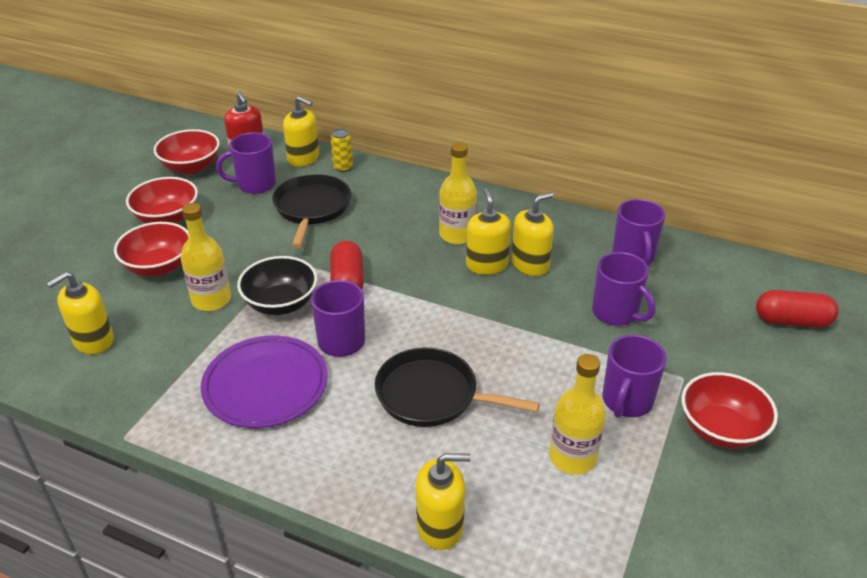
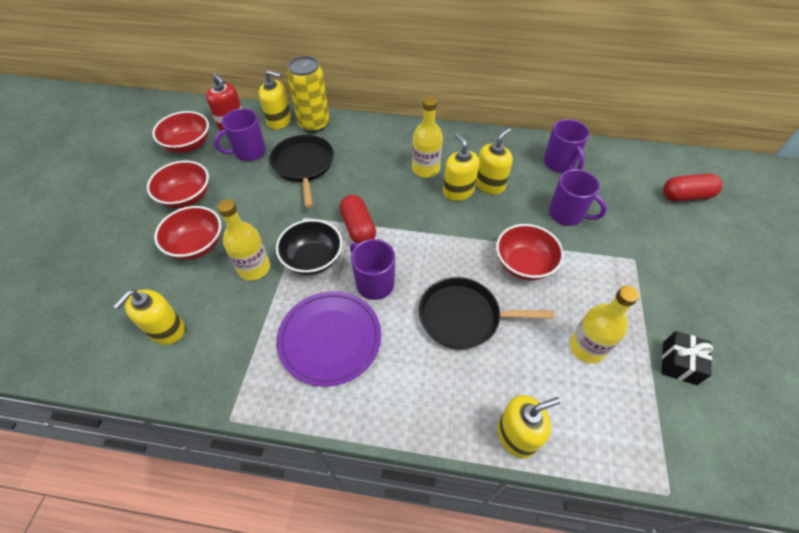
camera: 15 degrees left, 15 degrees up
yellow can [331,128,353,172] -> yellow can [287,56,330,133], size x2.02
purple mug [602,335,667,418] -> none
red bowl [681,372,778,449] -> red bowl moved to [496,224,564,280]
none -> black gift [661,331,713,385]

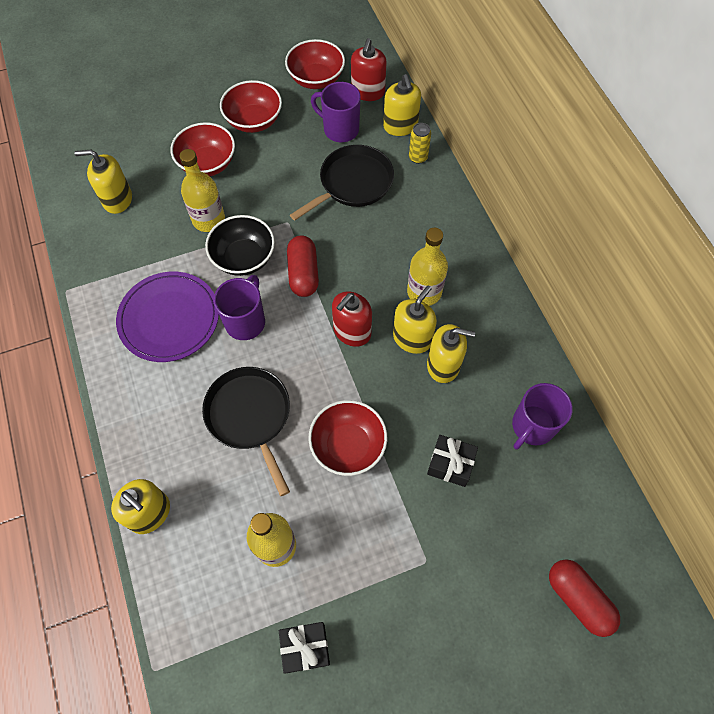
camera: 60 degrees right, 10 degrees up
yellow can [287,56,330,133] -> yellow can [409,123,431,164], size x0.50
red capsule [339,195,376,244] -> red capsule turned 45 degrees counterclockwise [287,235,319,297]
purple mug [549,169,607,226] -> black gift [427,435,478,487]
none -> red soap dispenser [332,292,372,347]

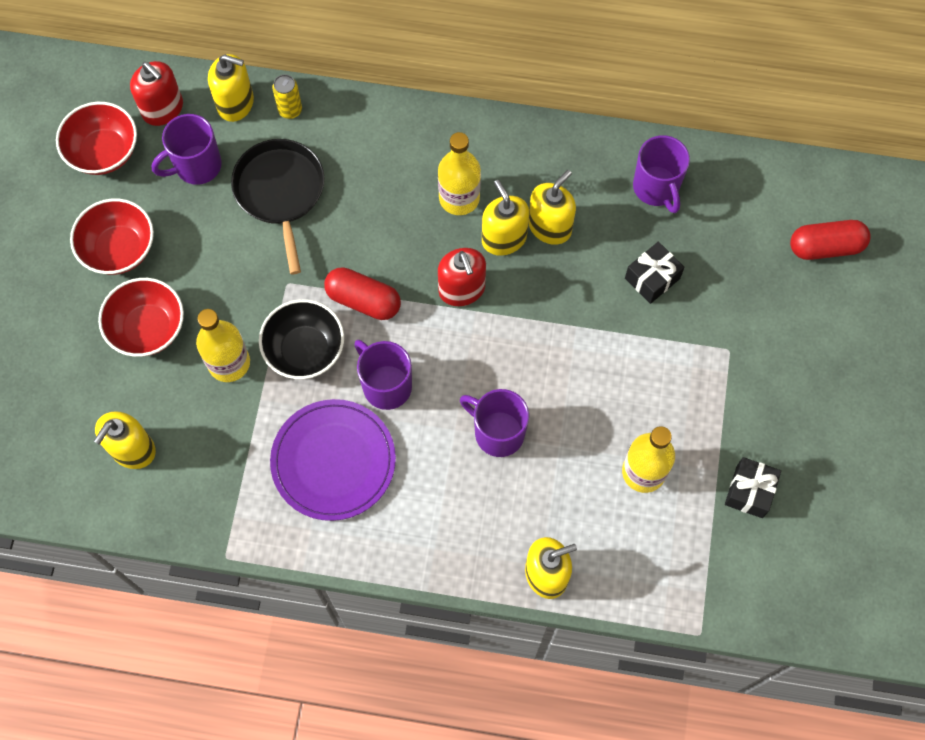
camera: 60 degrees left, 5 degrees up
black pan [202,367,290,496] -> purple mug [460,389,529,457]
red bowl [308,400,387,476] -> none

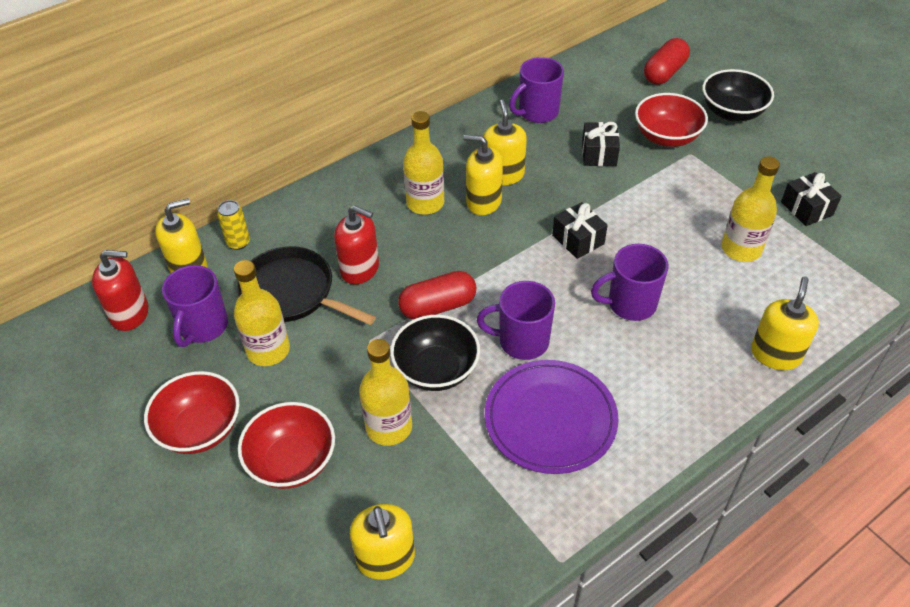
camera: 45 degrees left, 20 degrees down
red bowl [56,102,137,175] -> red bowl moved to [635,93,708,147]
red soap dispenser [438,248,486,306] -> red soap dispenser moved to [334,205,379,284]
purple mug [633,135,690,213] -> purple mug turned 120 degrees clockwise [509,57,564,123]
none -> yellow bottle [234,260,290,366]
none -> black gift [552,202,608,259]
none -> black bowl [703,69,774,121]

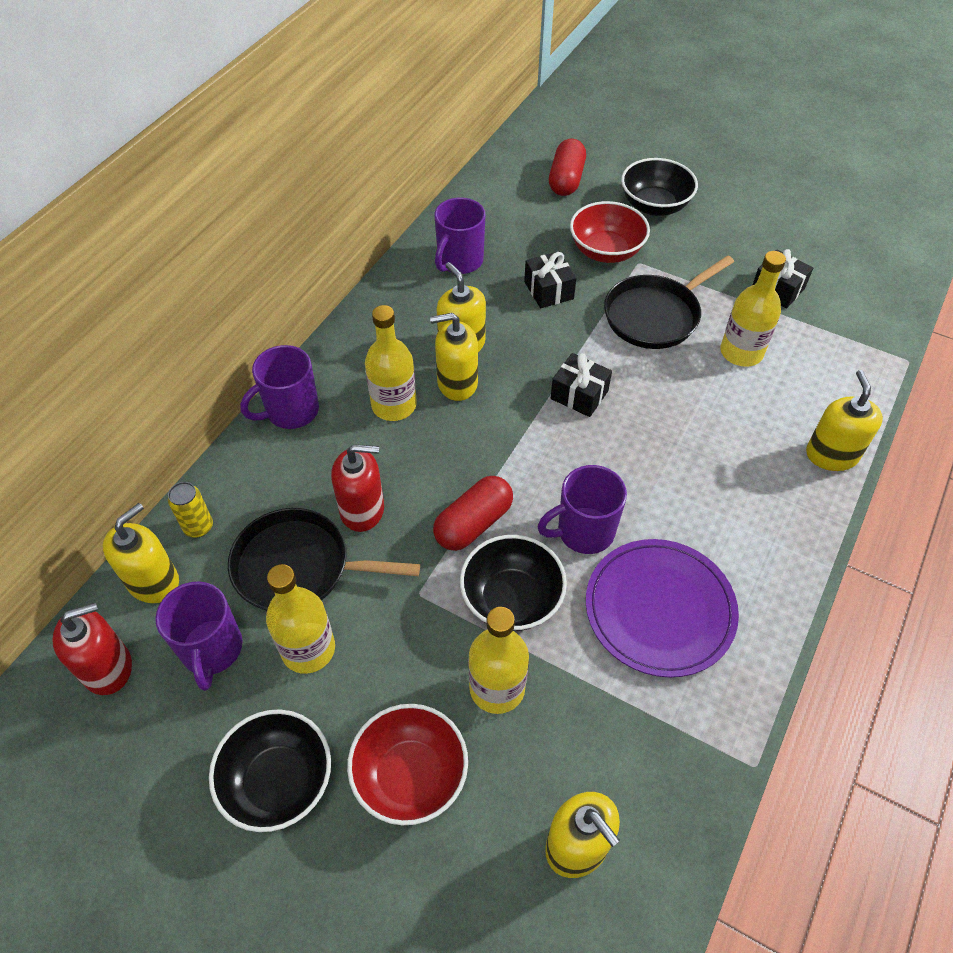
camera: 25 degrees left, 5 degrees up
red bowl [144,371,239,454] -> black bowl [209,709,331,832]
purple mug [591,244,668,321] -> purple mug moved to [240,345,319,429]
none -> black pan [604,255,734,349]

